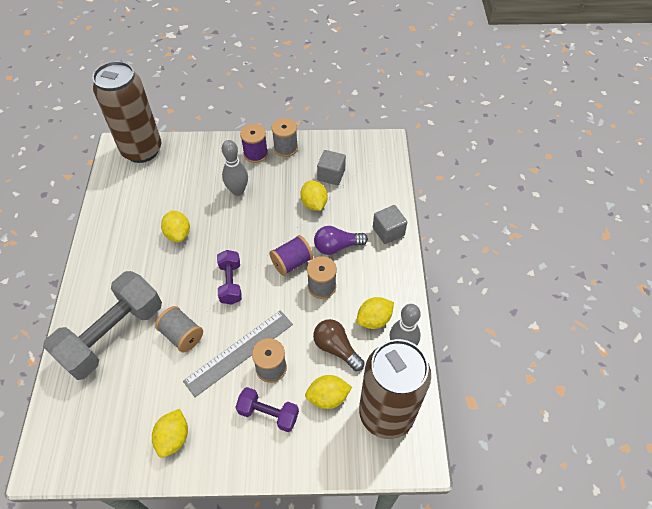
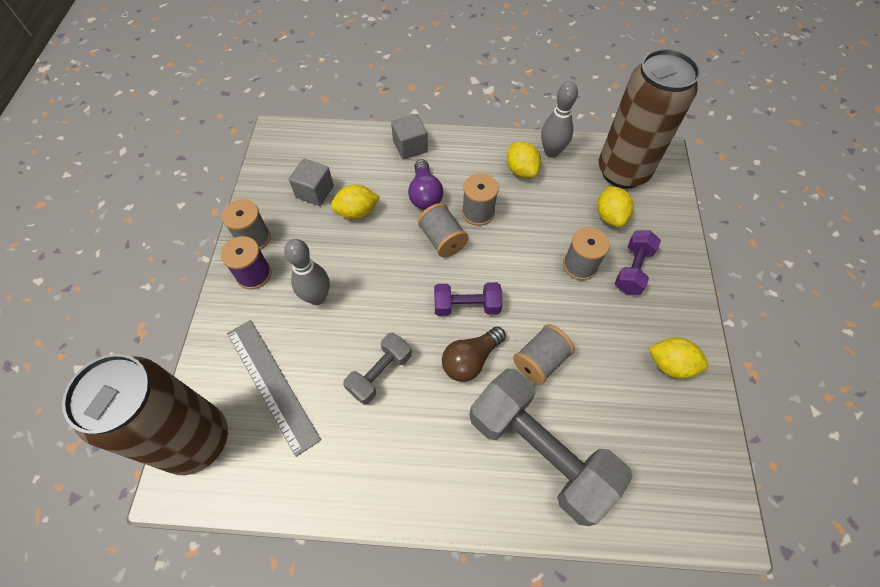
camera: 85 degrees left, 5 degrees up
yellow lemon [161,211,190,242] -> grey dumbbell [343,333,412,405]
grey ruler [183,310,293,397] -> grey ruler moved to [227,320,321,457]
purple spool [269,235,313,276] -> grey spool [418,203,468,257]
brown light bulb [313,319,365,371] -> brown light bulb moved to [442,327,506,382]

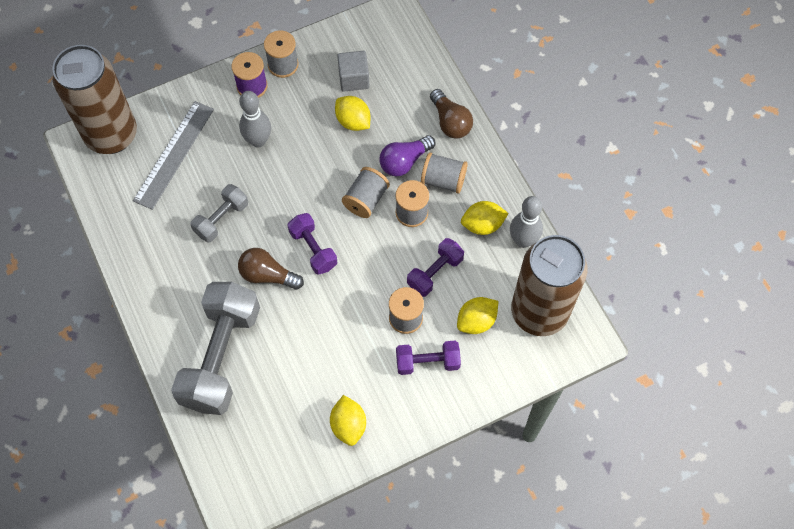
camera: 60 degrees right, 5 degrees up
grey dumbbell [343,333,412,405] -> grey dumbbell turned 60 degrees counterclockwise [190,184,248,242]
grey cube [391,114,428,159] -> brown light bulb [430,89,473,139]
yellow lemon [507,142,541,178] -> yellow lemon turned 45 degrees clockwise [461,201,509,235]
grey spool [513,324,575,385] -> grey spool moved to [421,152,468,194]
none -> purple dumbbell [407,238,464,297]

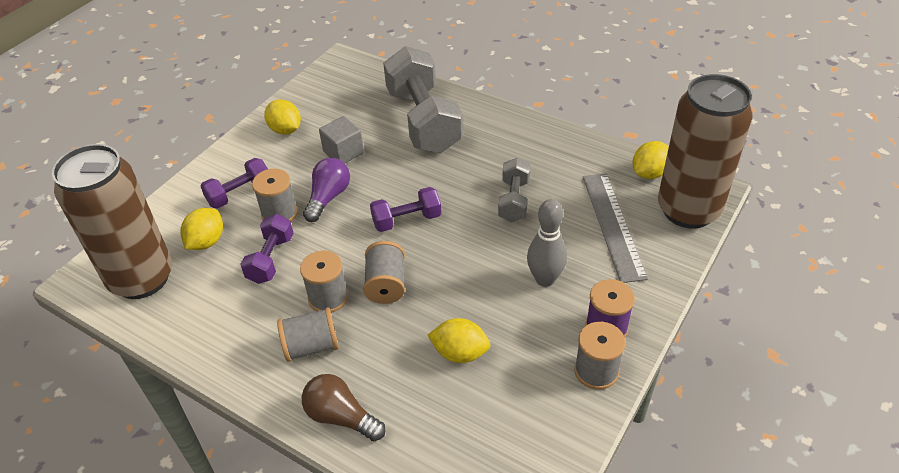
camera: 150 degrees right, 20 degrees down
brown light bulb [238,248,304,290] -> none
purple dumbbell [287,213,337,275] -> purple dumbbell turned 45 degrees counterclockwise [370,187,442,232]
grey cube [337,51,369,92] -> grey cube moved to [319,116,364,163]
purple light bulb [380,135,435,177] -> purple light bulb moved to [303,158,350,222]
yellow lemon [461,201,509,235] -> yellow lemon moved to [633,141,669,179]
grey bowling pin [510,196,543,248] -> none

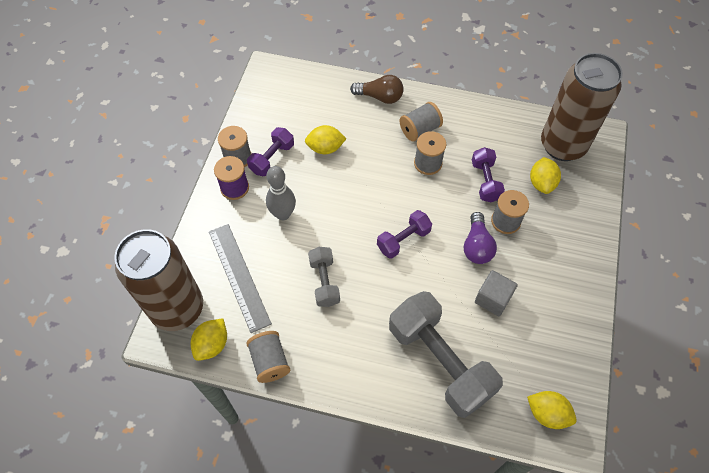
camera: 160 degrees right, 15 degrees up
purple dumbbell [201,158,268,209] -> purple dumbbell moved to [247,127,294,176]
yellow lemon [264,99,301,135] -> yellow lemon moved to [527,391,577,429]
grey spool [363,241,405,304] -> grey spool moved to [246,331,290,383]

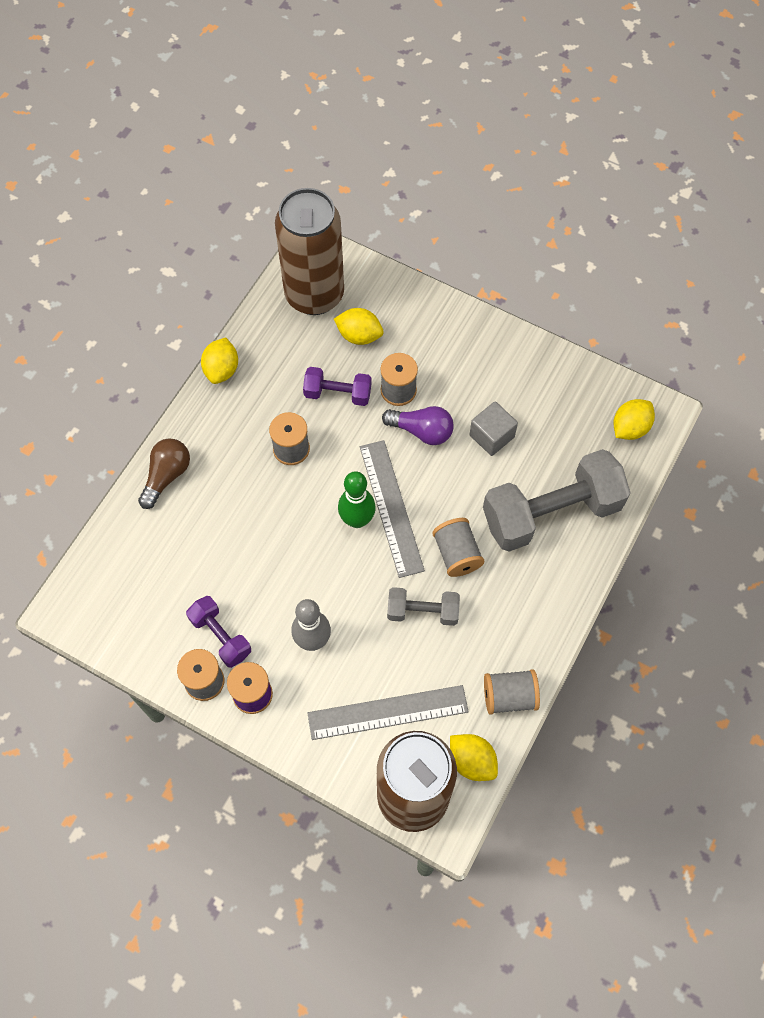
camera: 75 degrees left, 5 degrees up
yellow lemon [305,125,347,154] -> yellow lemon moved to [201,337,238,384]
purple dumbbell [377,210,432,259] -> grey ruler [360,440,425,578]
grey spool [399,102,443,142] -> grey spool moved to [432,518,484,577]
none -> green bowling pin [338,471,376,528]

